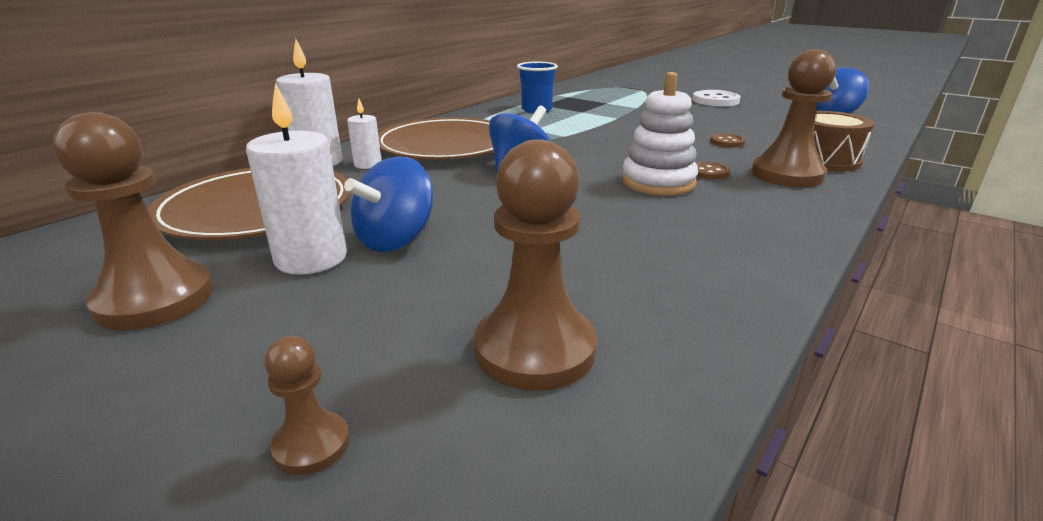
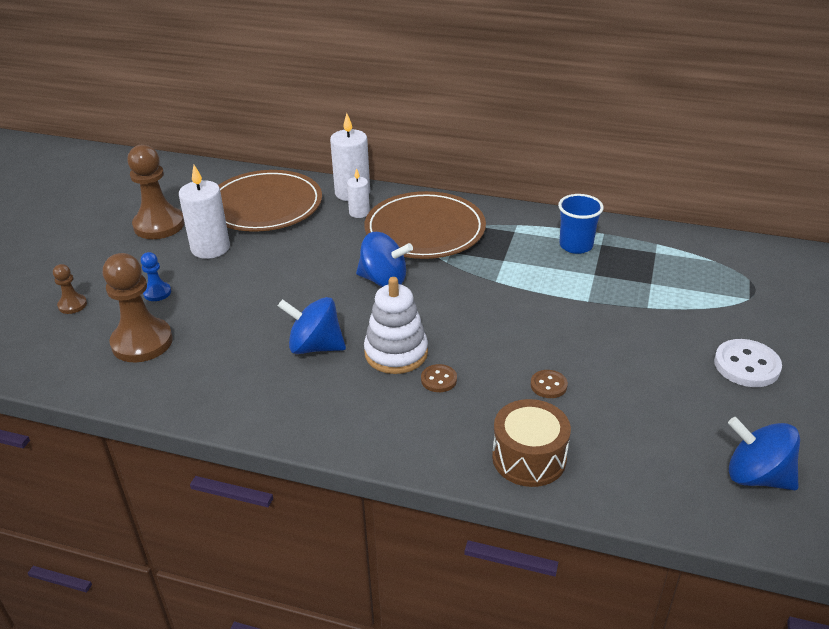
camera: 70 degrees right, 10 degrees up
blue spinning top [344,156,433,252] -> blue spinning top moved to [278,297,346,354]
brown pawn [751,49,836,187] -> none
none -> blue pawn [141,252,171,301]

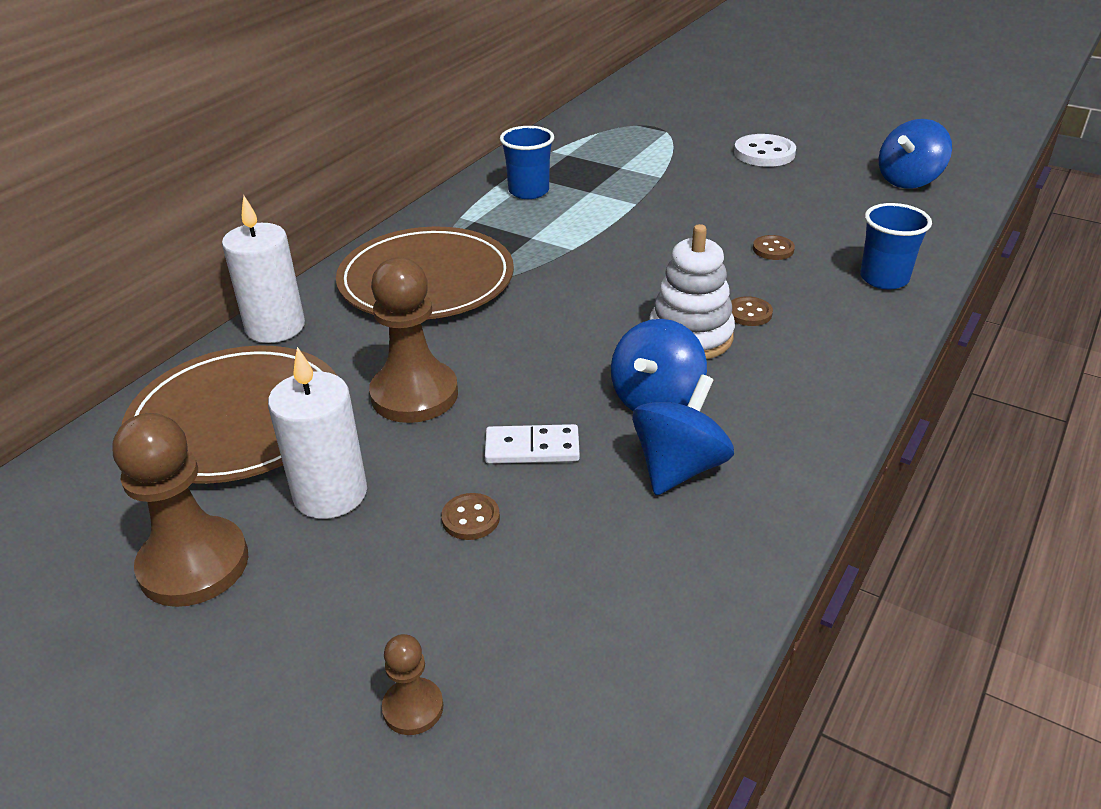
camera: 75 degrees left, 0 degrees up
brown pawn [103,253,173,362] -> brown pawn moved to [369,257,458,423]
blue pawn [141,252,171,301] -> none
white candle [347,168,370,218] -> none
blue spinning top [356,232,413,287] -> blue spinning top moved to [632,375,734,495]
brown drum [492,399,571,487] -> blue cup [860,203,932,290]
none -> brown button [441,493,500,540]
none -> white domino [485,424,580,464]

